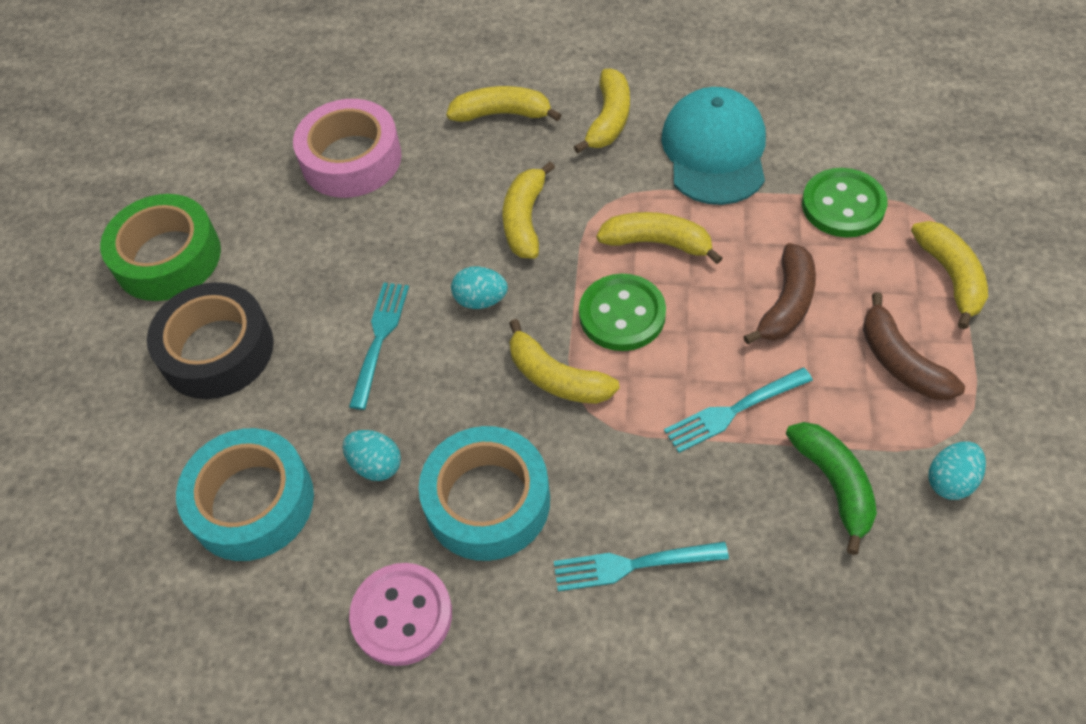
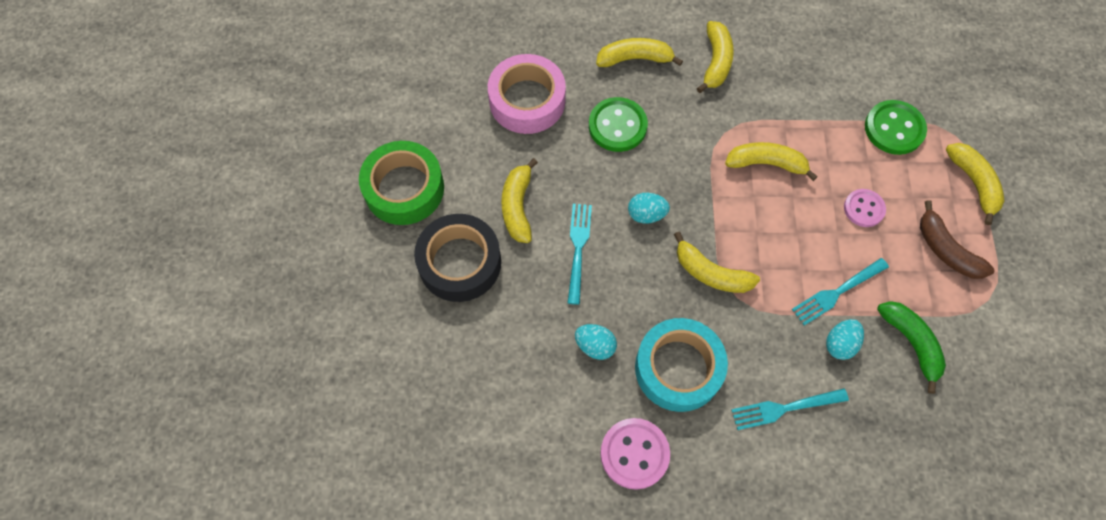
camera: 10 degrees left, 10 degrees up
turquoise tape [176,428,314,561] -> none
yellow banana [502,162,555,259] -> yellow banana moved to [501,158,538,243]
green button [579,274,666,351] -> green button moved to [589,97,648,152]
turquoise cap [661,87,766,205] -> none
brown banana [743,243,816,344] -> pink button [844,189,886,227]
turquoise egg [928,441,986,500] -> turquoise egg moved to [826,319,864,360]

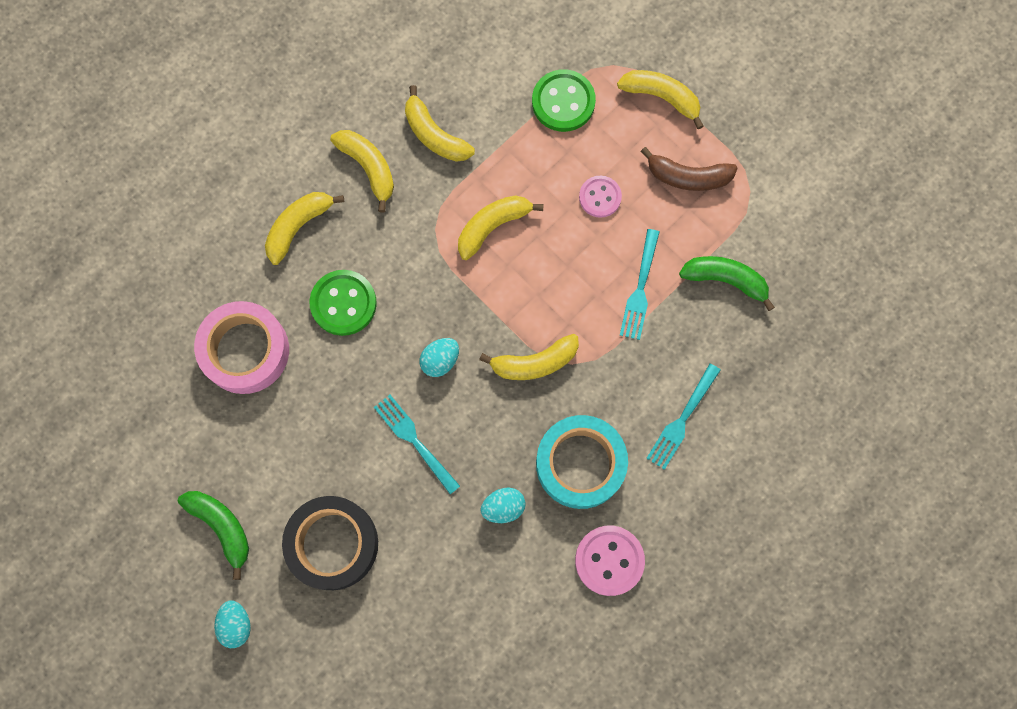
camera: 45 degrees left, 10 degrees up
green tape [359,141,444,225] -> green banana [178,491,249,580]
yellow banana [501,158,538,243] -> yellow banana moved to [405,85,475,162]
turquoise egg [826,319,864,360] -> turquoise egg moved to [214,600,251,648]

